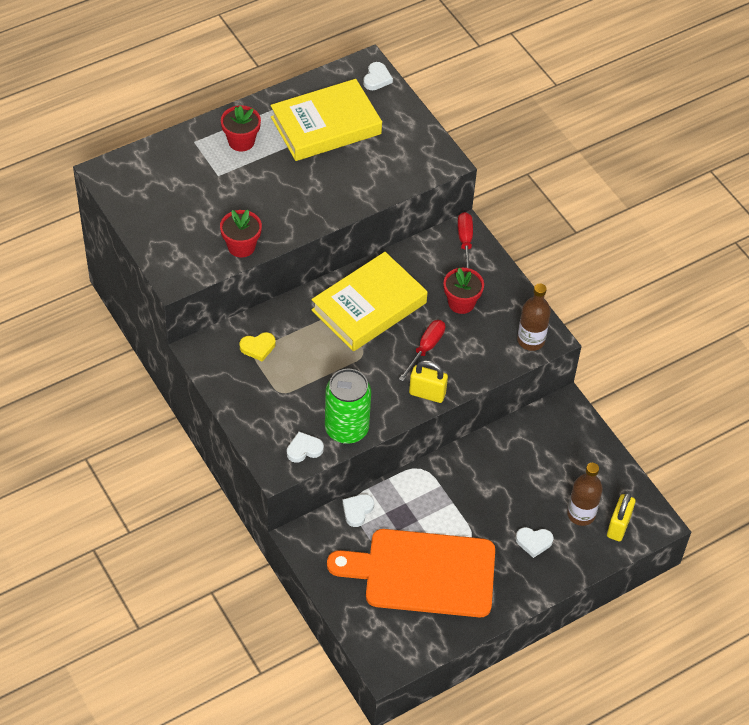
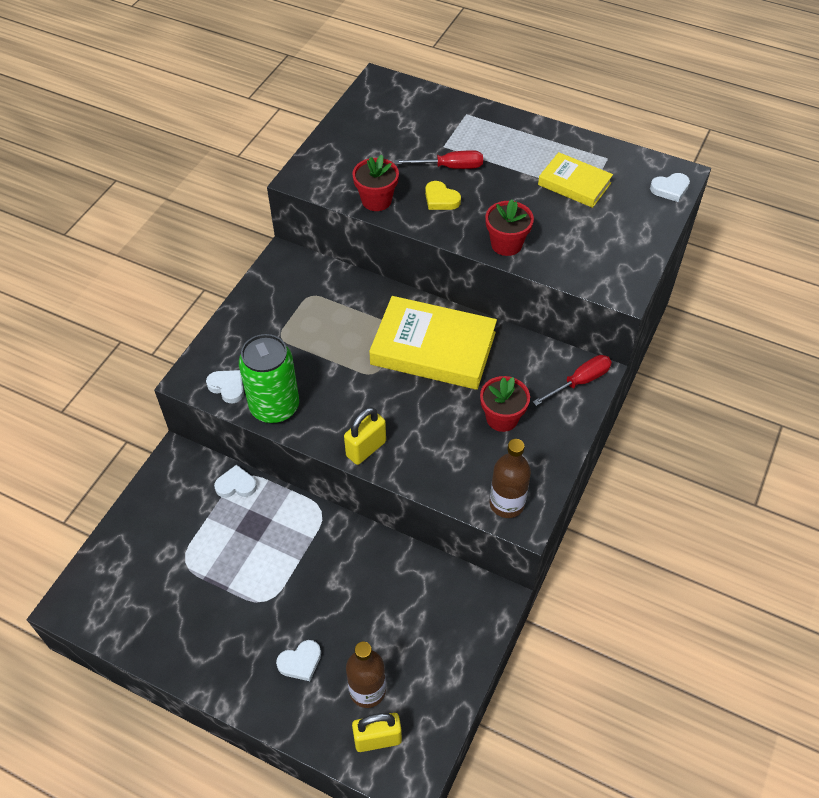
camera: 60 degrees right, 0 degrees up
red flower pot [221,105,261,152] -> red flower pot moved to [485,199,534,256]
yellow heart [239,332,276,361] -> yellow heart moved to [425,181,461,210]
yellow book [271,79,382,161] -> yellow book [538,152,613,208], size x0.57
orange cutting board [327,529,495,618] -> none
red screwdriver [399,320,445,381] -> red screwdriver moved to [394,150,483,169]
yellow padlock [409,360,448,403] -> yellow padlock turned 60 degrees clockwise [344,407,386,465]
white heart [516,527,554,558] -> white heart turned 90 degrees counterclockwise [276,640,321,681]

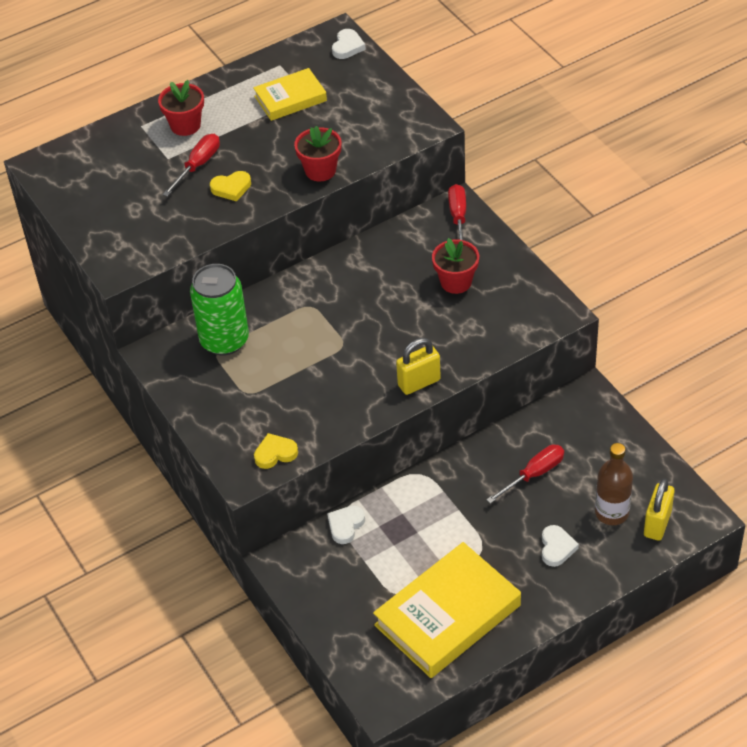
camera: 55 degrees left, 5 degrees down
white heart [206,370,244,403] -> yellow heart [254,433,298,469]
green can [239,334,299,424] -> green can moved to [190,264,249,356]
yellow padlock [344,407,386,465] -> yellow padlock turned 75 degrees clockwise [396,338,441,395]
red flower pot [352,154,399,211] -> red flower pot moved to [158,80,204,136]
yellow book [369,296,497,390] -> yellow book moved to [373,542,521,678]
brown bottle [490,439,531,518] -> none
none -> red screwdriver [486,444,564,504]

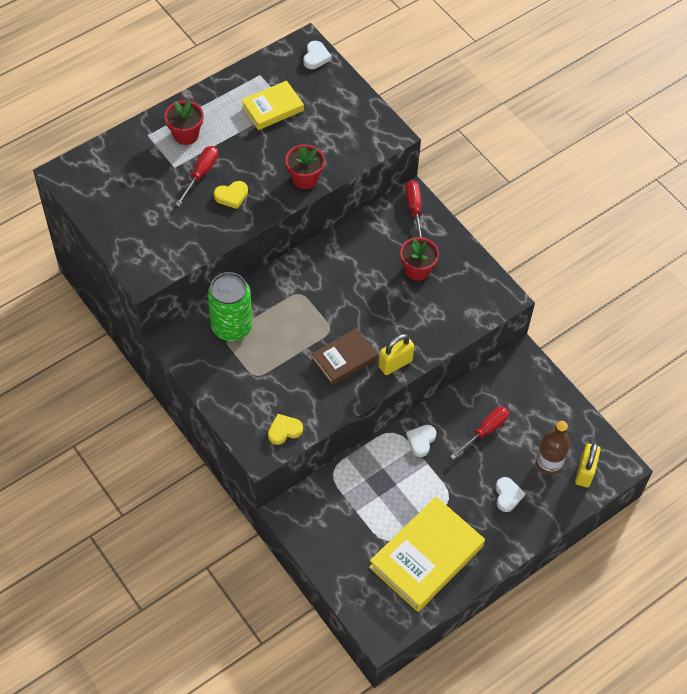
camera: 10 degrees left, 10 degrees up
white heart [327,506,365,544] -> white heart moved to [406,425,436,457]
none -> brown book [312,328,378,386]

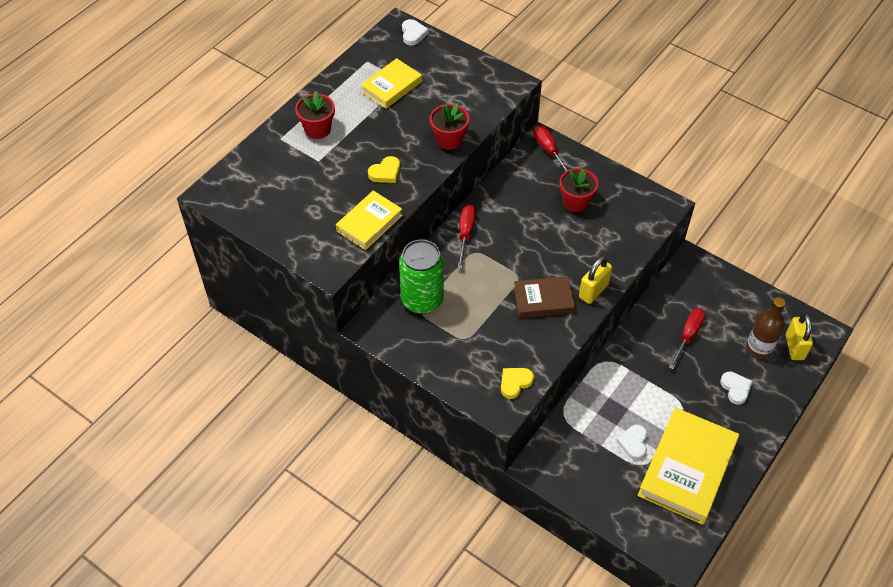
camera: 15 degrees left, 5 degrees down
red screwdriver [175,146,218,207] -> red screwdriver moved to [458,204,476,268]
brown book [312,328,378,386] -> brown book turned 45 degrees clockwise [514,276,575,318]
white heart [406,425,436,457] -> white heart moved to [616,425,647,460]
none -> yellow book [336,191,403,250]

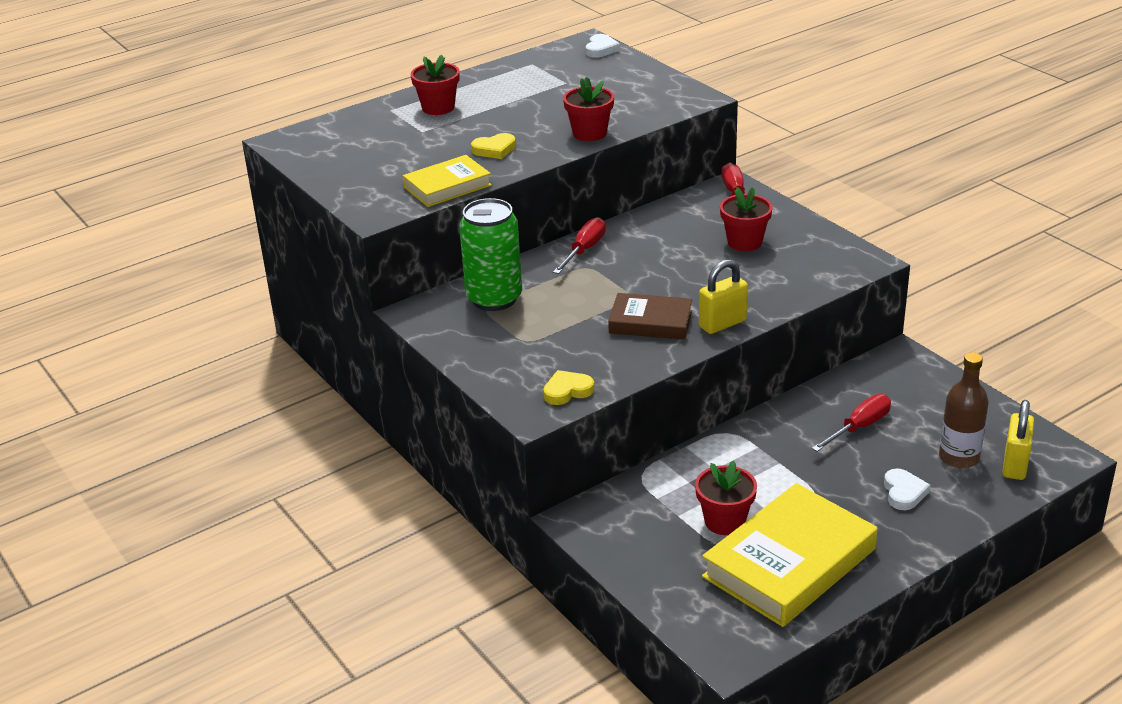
camera: 20 degrees right, 20 degrees down
yellow book [361,58,422,109] -> none
white heart [616,425,647,460] -> red flower pot [695,460,757,535]

